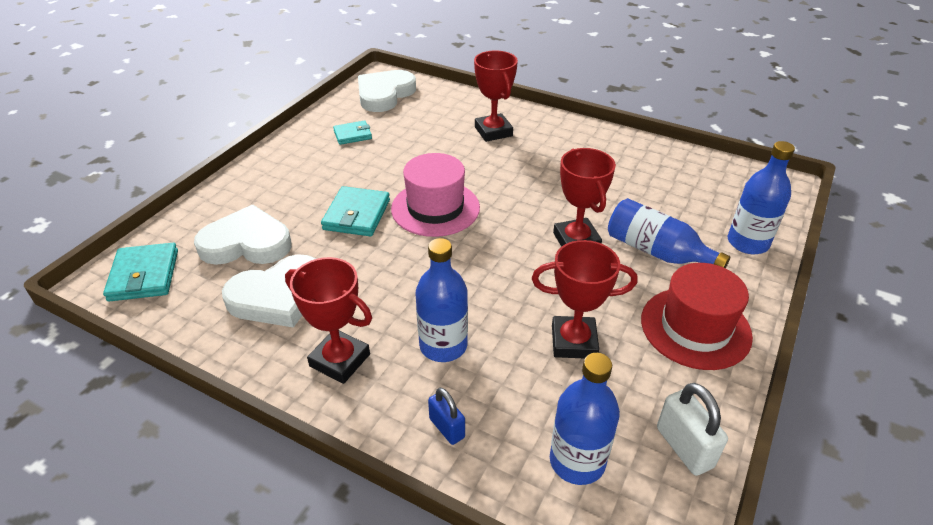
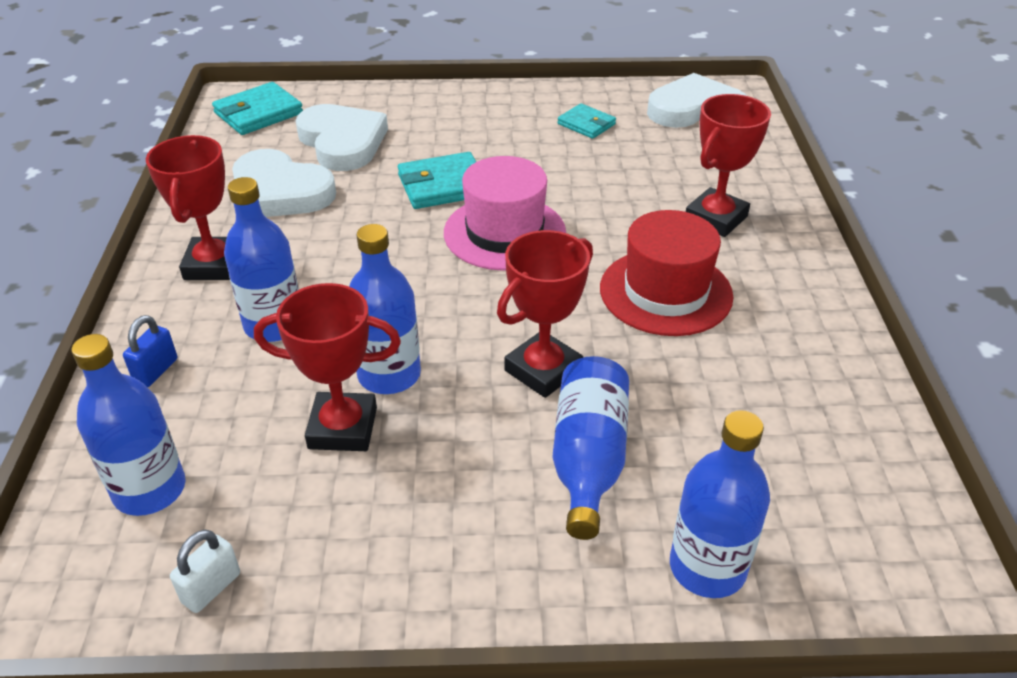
camera: 60 degrees right, 0 degrees up
red trophy [532,240,637,358] -> red trophy turned 60 degrees counterclockwise [254,283,401,451]
red hat [641,263,753,370] -> red hat moved to [600,210,734,336]
white padlock [657,383,728,476] -> white padlock [170,530,240,613], size x0.66
none -> blue bottle [349,224,421,394]

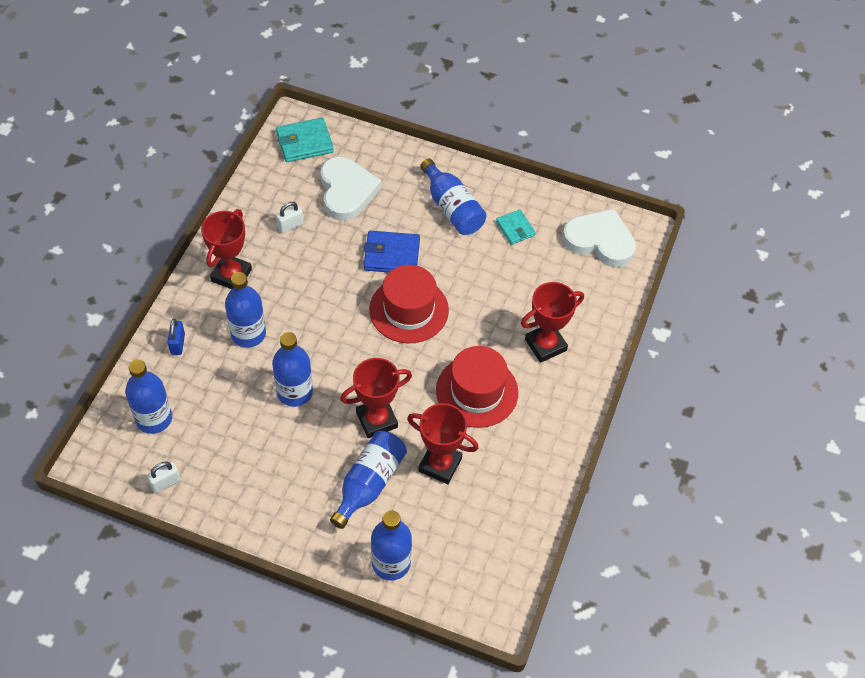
camera: 20 degrees right, 15 degrees up
blue padlock [123,315,177,387] -> blue padlock turned 45 degrees counterclockwise [168,319,185,355]
white heart [232,149,336,217] -> white padlock [276,202,304,233]
red trophy [254,283,401,451] -> red trophy moved to [407,403,479,484]
turquoise wallet [398,152,476,209] -> blue wallet [364,231,420,273]
pink hat [444,156,566,271] -> red hat [369,265,449,343]
none -> blue bottle [420,159,486,235]

